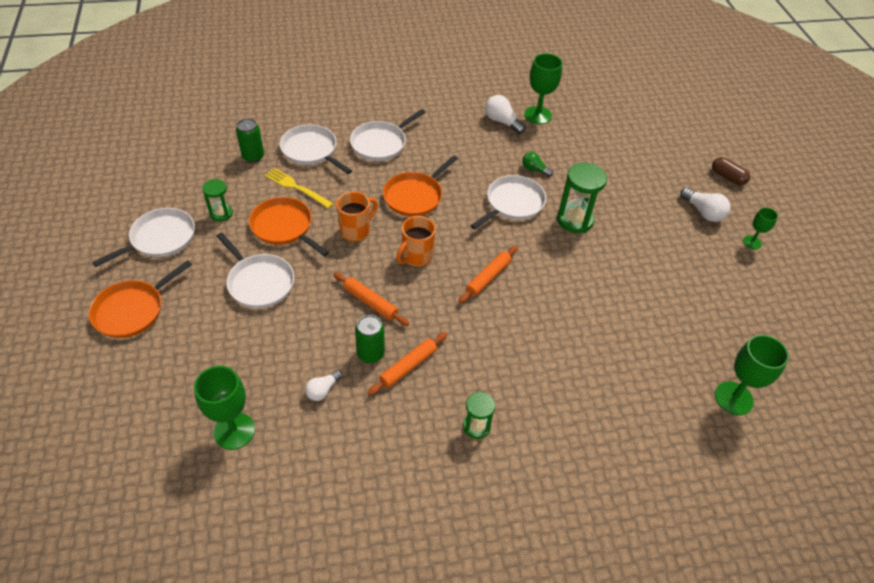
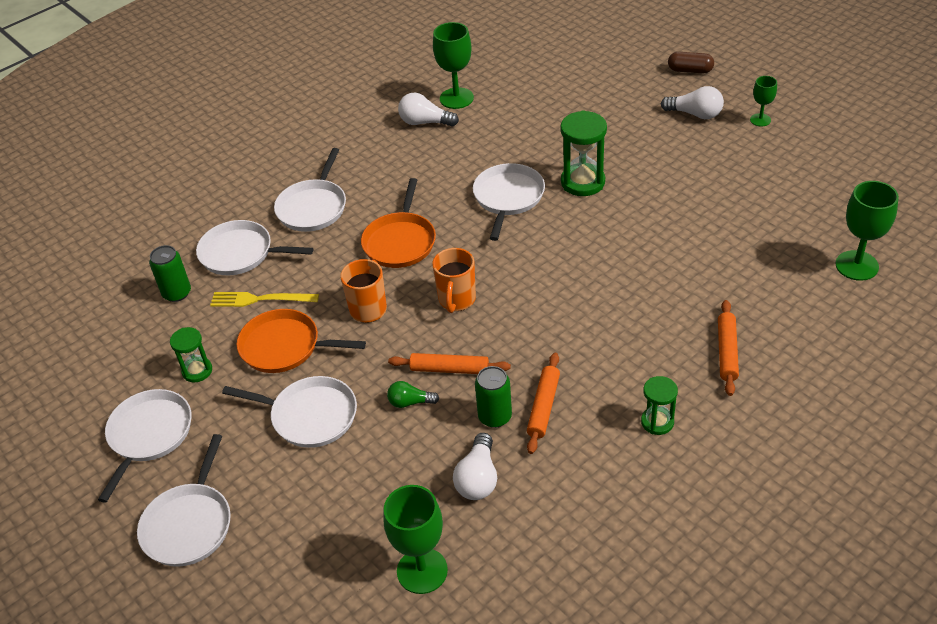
camera: 25 degrees left, 5 degrees down
orange pan [88,260,192,338] -> white pan [137,434,231,567]
white light bulb [305,370,342,401] -> white light bulb [453,433,497,500], size x1.53
orange rolling pin [459,246,518,303] -> orange rolling pin moved to [718,300,739,396]
green light bulb [522,152,553,177] -> green light bulb moved to [387,381,439,408]

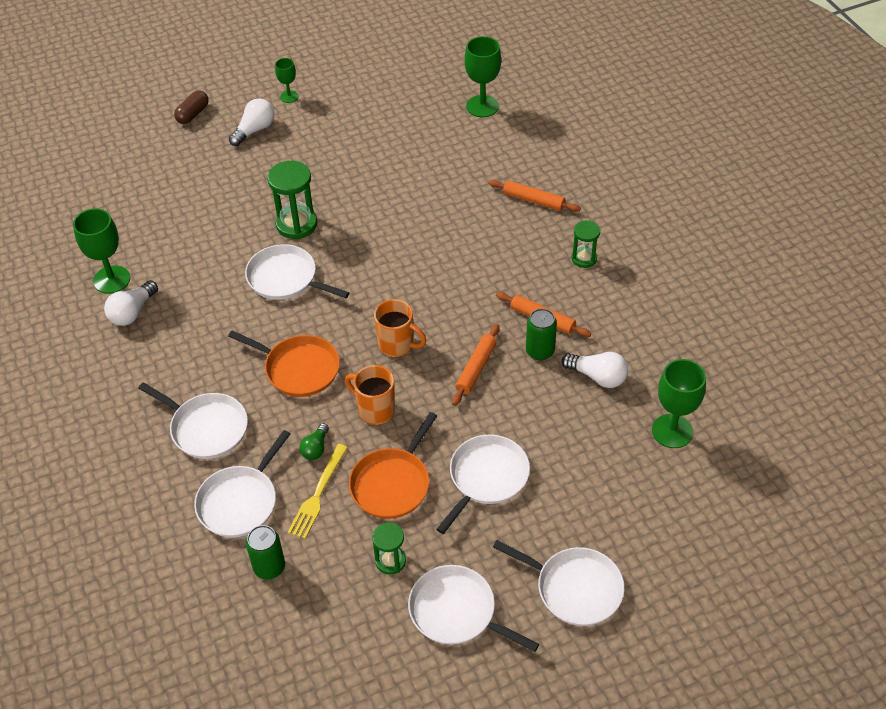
camera: 75 degrees left, 5 degrees up
green light bulb [387,381,439,408] -> green light bulb moved to [299,423,329,460]

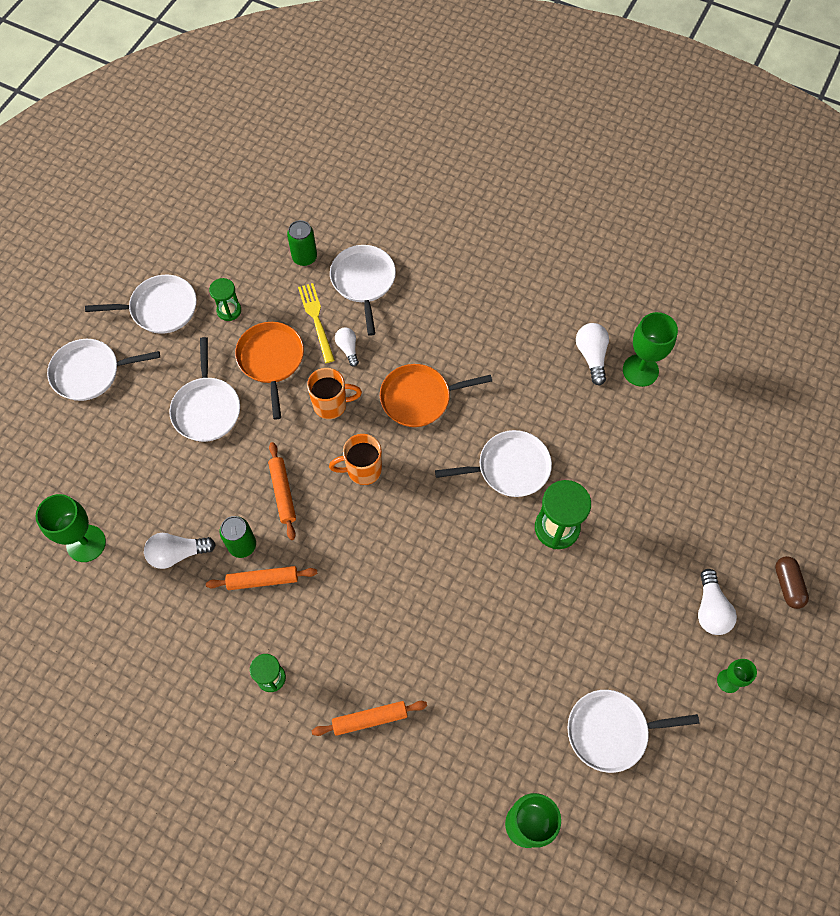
camera: 140 degrees right, 15 degrees up
white pan [138,382,248,459] -> white pan moved to [568,690,700,773]
green light bulb [299,423,329,460] -> white light bulb [335,328,359,367]

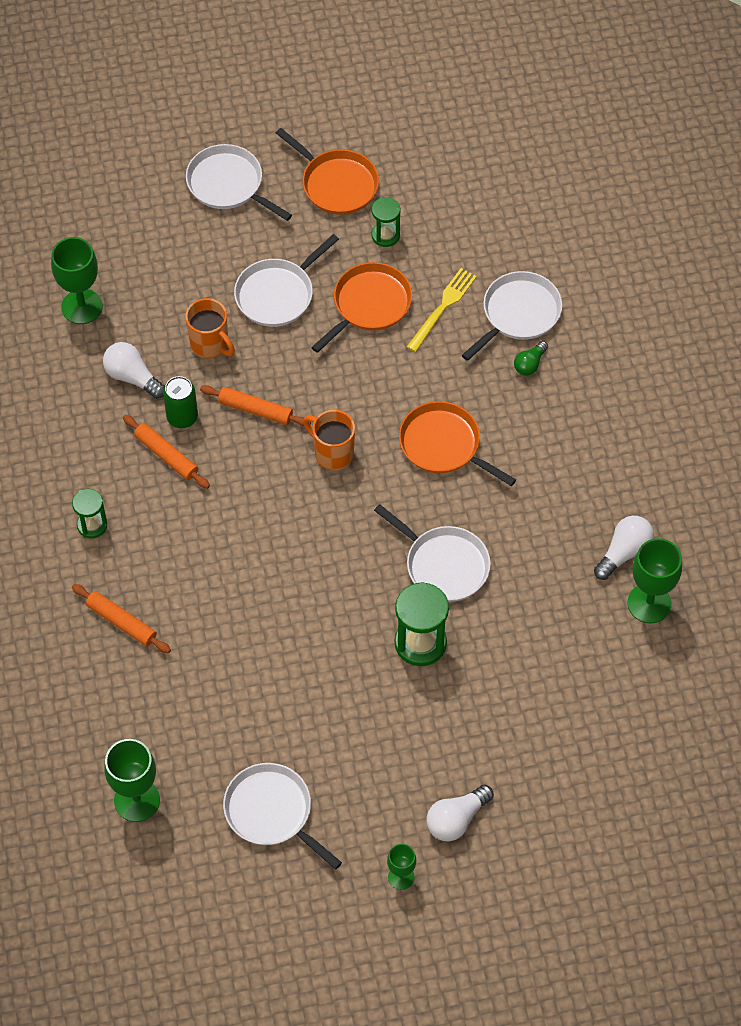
camera: 50 degrees right, 5 degrees down
white pan [85,275,197,334] -> orange pan [276,128,379,215]
orange rolling pin [268,442,296,540] -> orange rolling pin turned 75 degrees clockwise [200,385,311,427]
green can [287,220,317,266] -> none
orange mug [307,368,362,419] -> orange mug moved to [185,298,235,359]
white light bulb [335,328,359,367] -> none
brown capsule [775,556,809,609] -> none
none -> green light bulb [514,341,548,376]

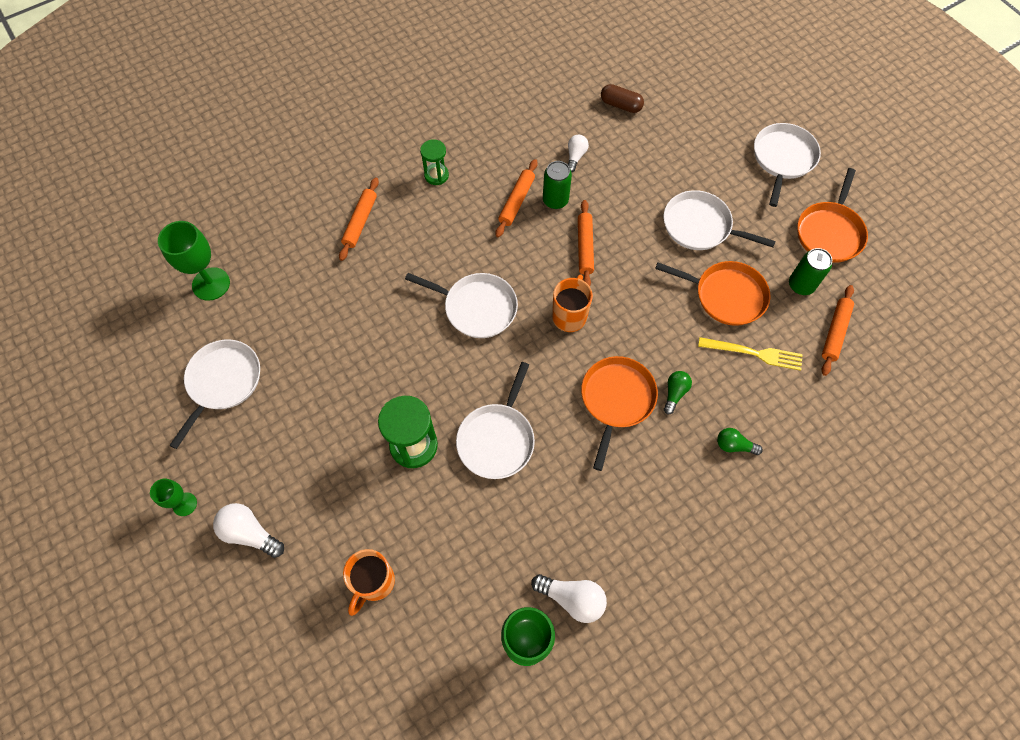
camera: 70 degrees right, 5 degrees up
green goblet [51,237,103,324] -> brown capsule [601,84,644,113]
white light bulb [103,342,165,399] -> white light bulb [568,135,589,172], size x0.65
orange mug [185,298,235,359] -> orange mug moved to [343,549,395,616]
green hourglass [372,197,400,247] -> green can [789,248,832,295]
white pan [462,271,562,361] -> white pan moved to [405,273,518,338]
none -> green light bulb [664,371,692,414]
none -> orange rolling pin [822,285,854,376]

